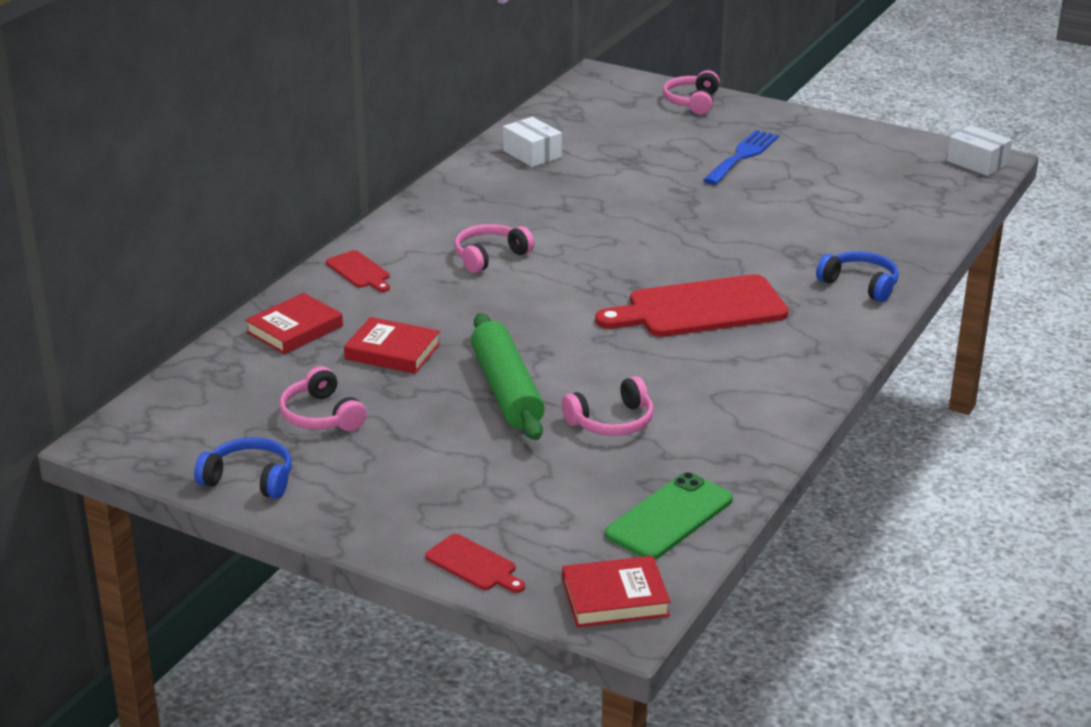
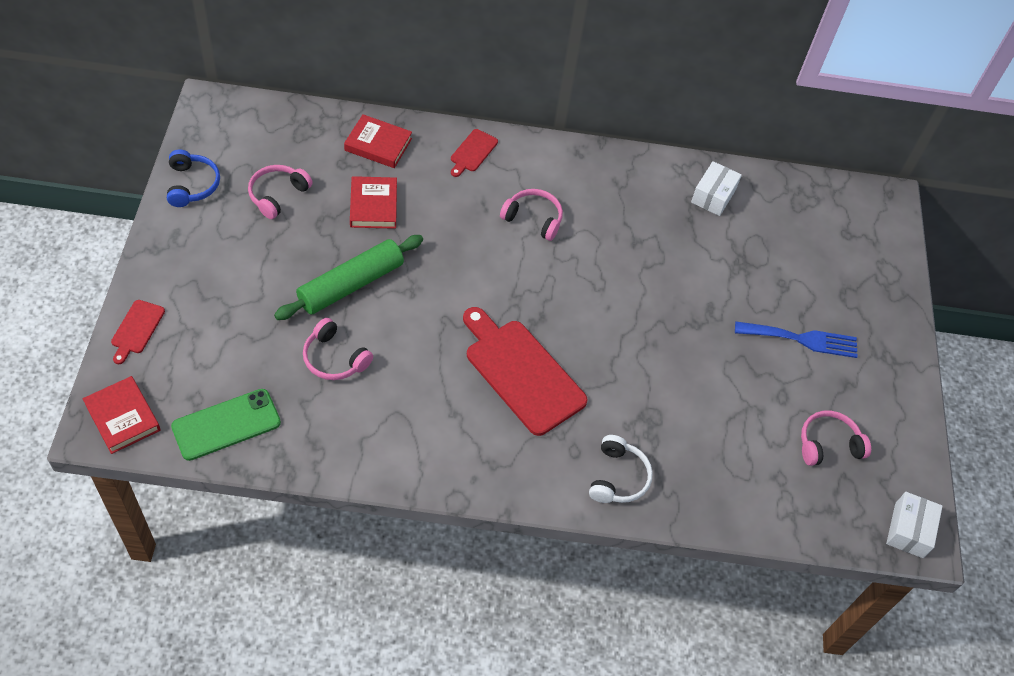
camera: 60 degrees right, 25 degrees up
green phone [605,472,733,559] -> green phone turned 45 degrees counterclockwise [171,389,281,461]
pink headphones [663,70,720,114] -> pink headphones moved to [801,411,871,466]
blue headphones [816,251,899,302] -> white headphones [589,435,653,503]

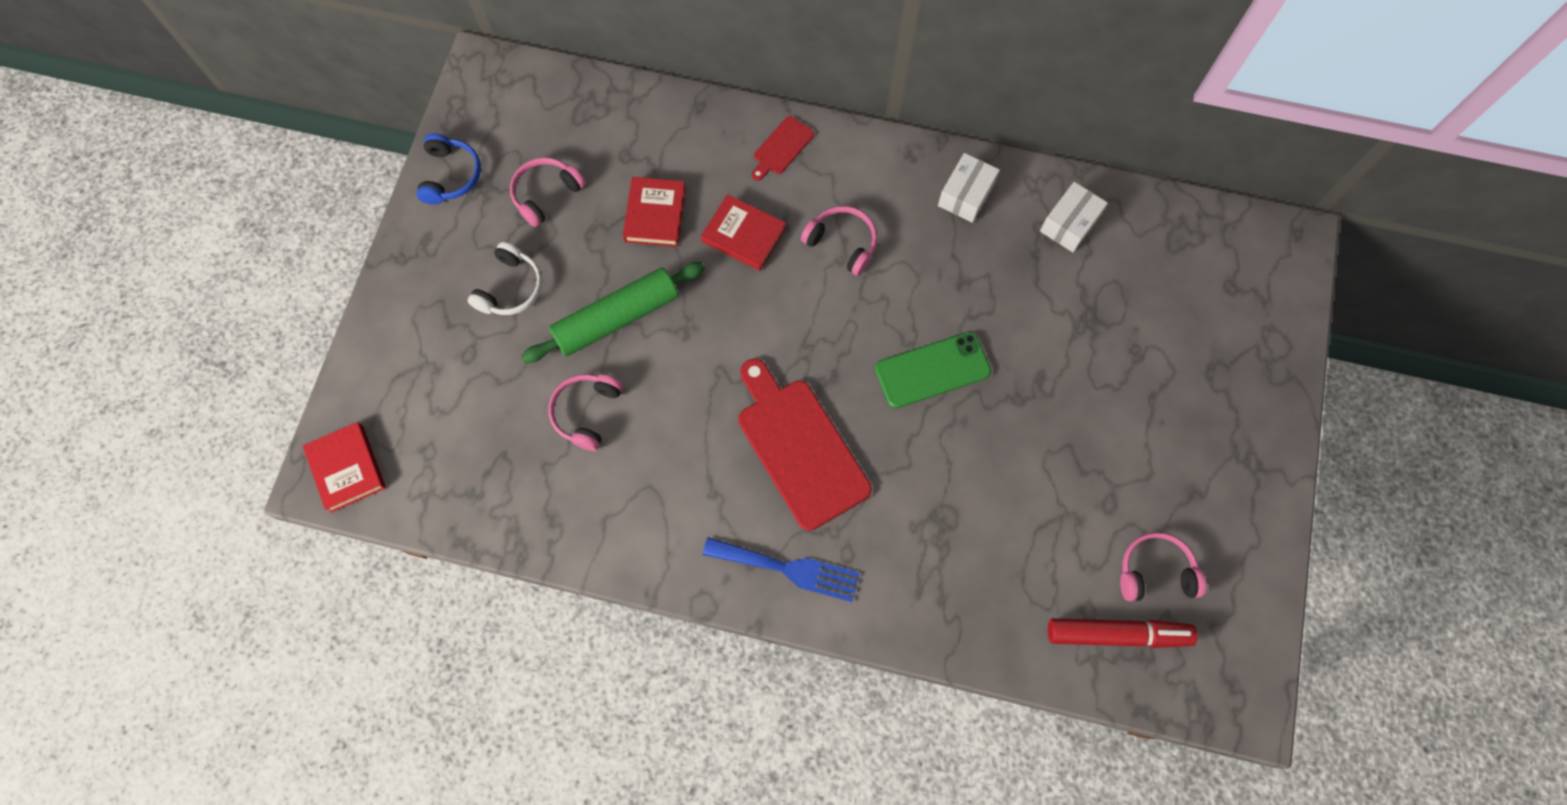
camera: 15 degrees right, 15 degrees up
red cutting board [111,300,165,364] -> none
green phone [171,389,281,461] -> green phone moved to [875,332,991,408]
pink headphones [303,318,373,380] -> pink headphones turned 60 degrees clockwise [549,374,623,451]
red book [344,114,412,168] -> red book moved to [701,194,786,271]
white headphones [589,435,653,503] -> white headphones moved to [468,242,542,315]
blue fork [735,321,858,358] -> blue fork moved to [703,537,860,602]
white box [886,492,942,558] -> white box moved to [938,153,1000,223]
none -> red marker [1048,618,1198,648]

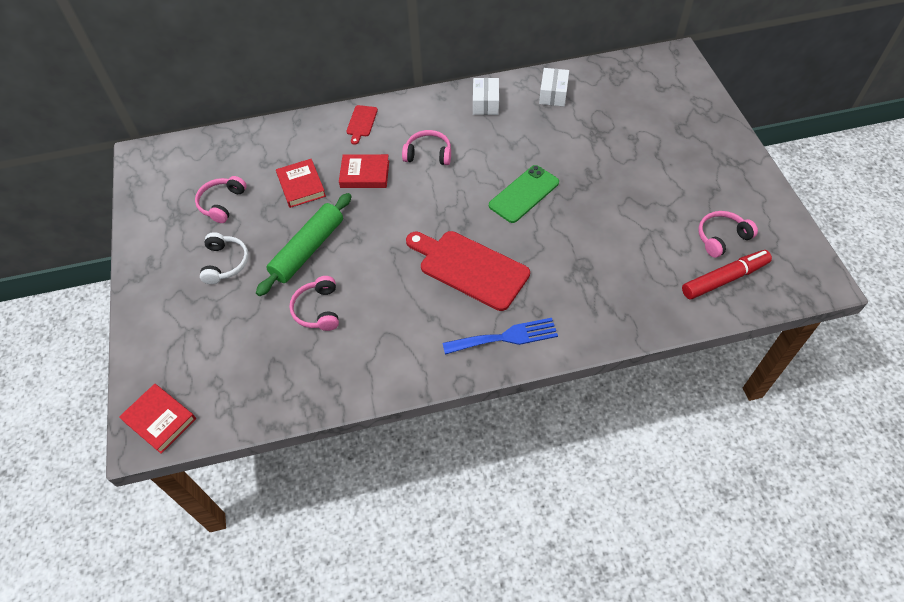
camera: 25 degrees left, 15 degrees down
blue headphones [417,133,481,205] -> none

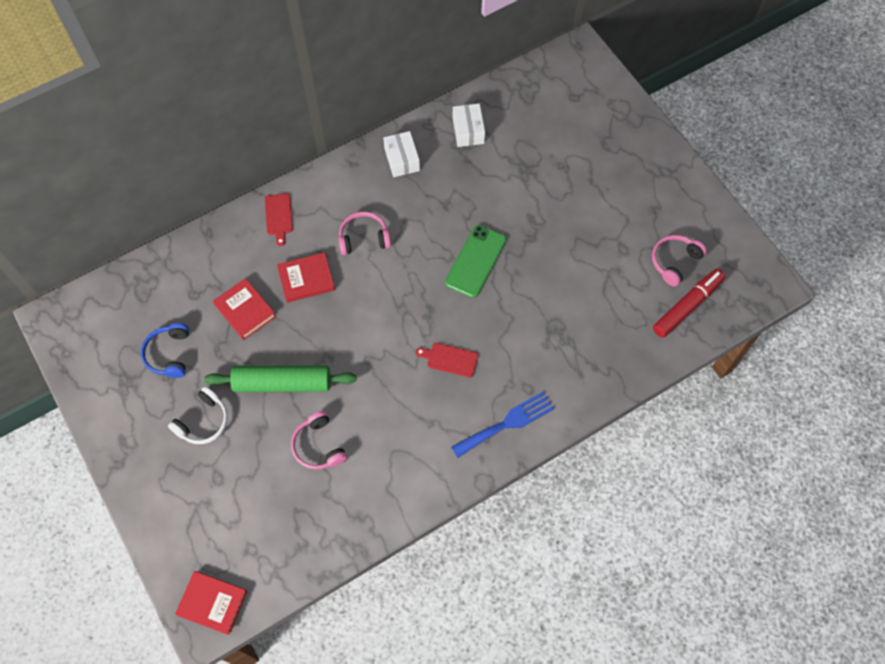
camera: 20 degrees left, 10 degrees up
pink headphones [195,176,247,223] -> blue headphones [141,323,189,378]
white headphones [200,232,248,284] -> white headphones turned 60 degrees clockwise [168,387,228,444]
green rolling pin [256,193,352,296] -> green rolling pin turned 75 degrees clockwise [204,366,357,392]
red cutting board [406,231,530,311] -> red cutting board [416,343,478,378], size x0.47

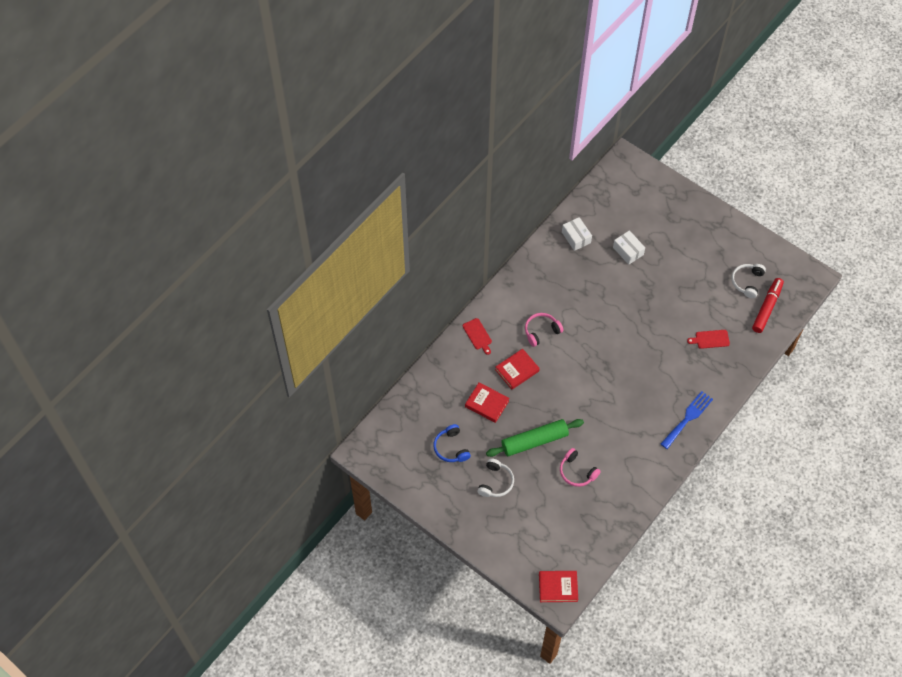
camera: 20 degrees left, 5 degrees down
white box [383,131,420,177] -> white box moved to [613,230,645,265]
red cutting board [416,343,478,378] -> red cutting board moved to [687,330,730,349]
green phone [445,225,506,298] -> none
pink headphones [652,235,707,287] -> white headphones [732,264,766,298]

